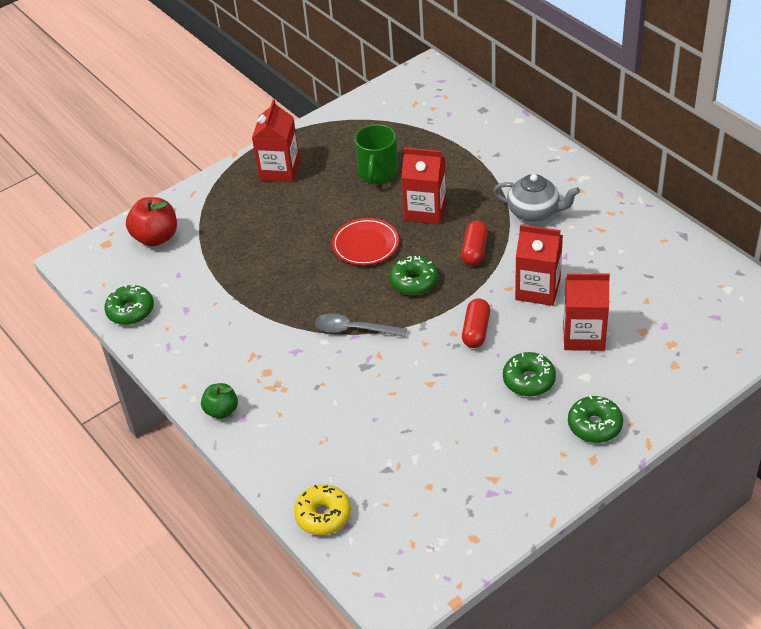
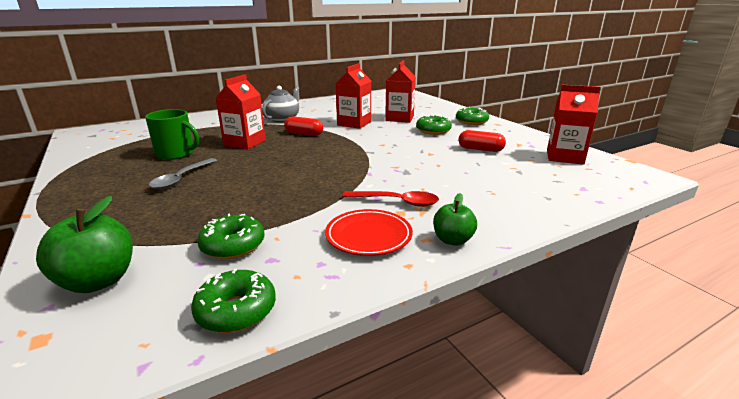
camera: 85 degrees left, 20 degrees down
red apple [126,197,177,246] -> green apple [36,196,133,293]
red carton [252,99,300,182] -> red carton moved to [547,85,600,165]
yellow donut [294,484,351,535] -> none
grey spoon [315,313,407,337] -> grey spoon moved to [149,158,217,190]
red plate [332,218,399,265] -> red plate moved to [325,209,413,256]
green donut [389,256,438,295] -> green donut moved to [197,213,264,259]
red capsule [462,299,490,348] -> red capsule moved to [458,130,506,152]
none -> red spoon [342,191,439,207]

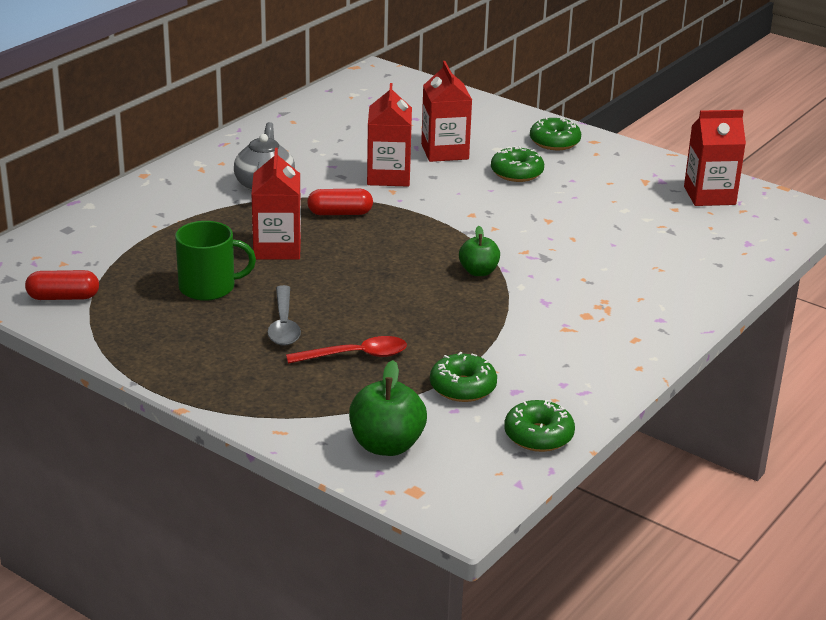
camera: 25 degrees left, 5 degrees up
red plate [325,209,413,256] -> none
red spoon [342,191,439,207] -> red spoon moved to [286,336,407,364]
green apple [433,193,477,246] -> green apple moved to [459,226,500,276]
red capsule [458,130,506,152] -> red capsule moved to [25,270,99,300]

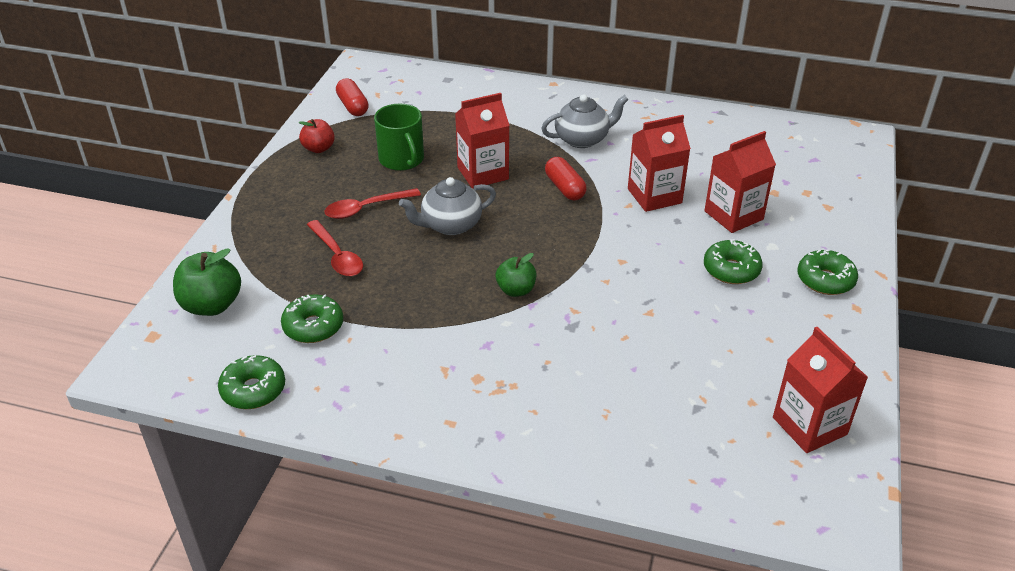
camera: 70 degrees right, 10 degrees up
grey spoon [267,285,301,346] -> red spoon [324,188,421,219]
none -> red apple [299,119,335,153]
none -> grey teapot [399,177,496,235]

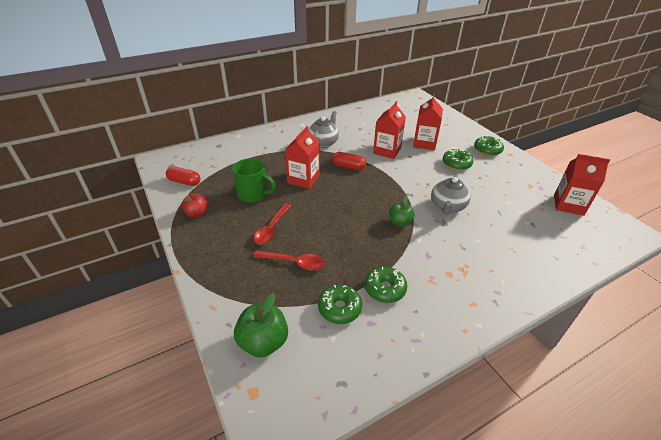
camera: 45 degrees left, 0 degrees up
green donut [218,355,285,409] -> green donut moved to [365,267,407,303]
grey teapot [399,177,496,235] -> grey teapot moved to [431,175,470,215]

